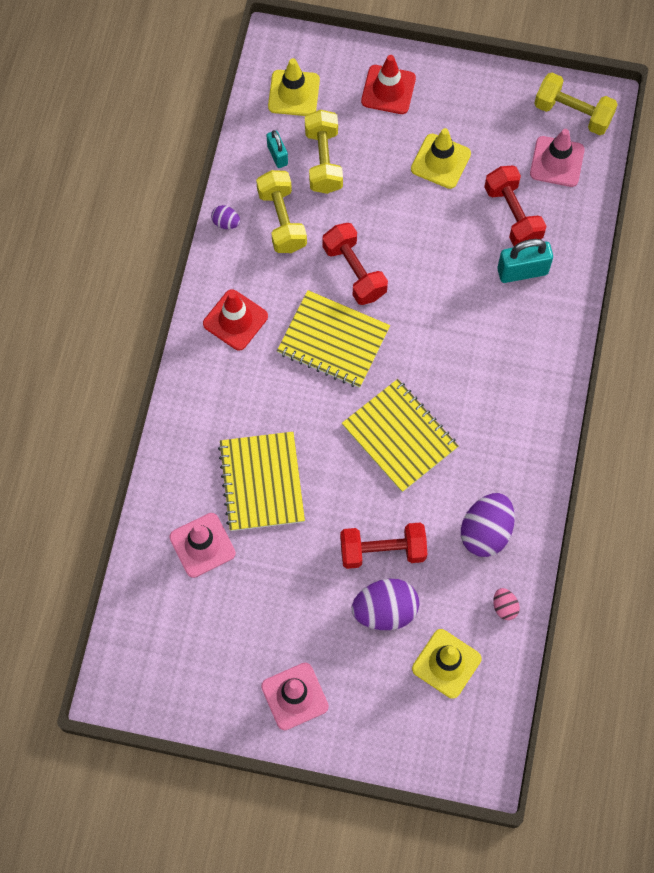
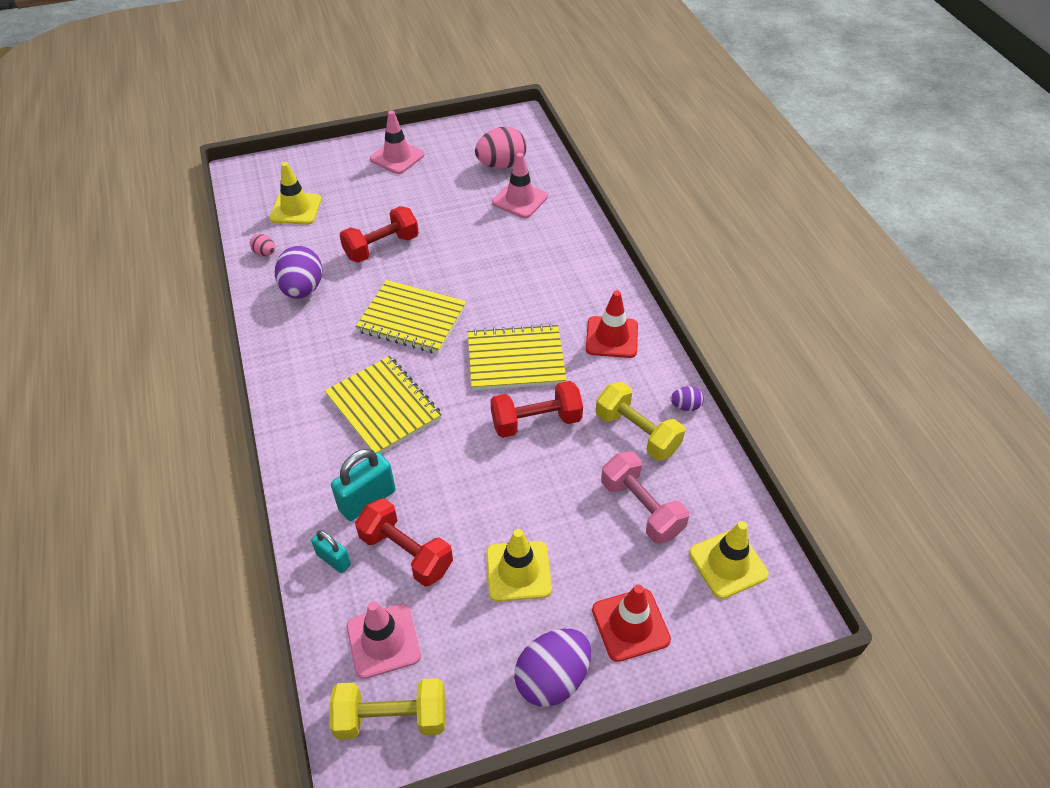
camera: 150 degrees right, 20 degrees down
yellow notebook [218,432,305,531] -> yellow notebook moved to [325,356,442,453]
turquoise padlock [267,130,288,168] -> turquoise padlock moved to [311,530,351,573]
yellow dumbbell [305,110,343,194] -> pink dumbbell [601,451,689,544]
red dumbbell [322,223,388,305] -> red dumbbell turned 45 degrees counterclockwise [490,381,583,438]
purple egg [352,579,419,630] -> purple egg moved to [514,629,591,707]
none -> pink egg [475,127,527,169]

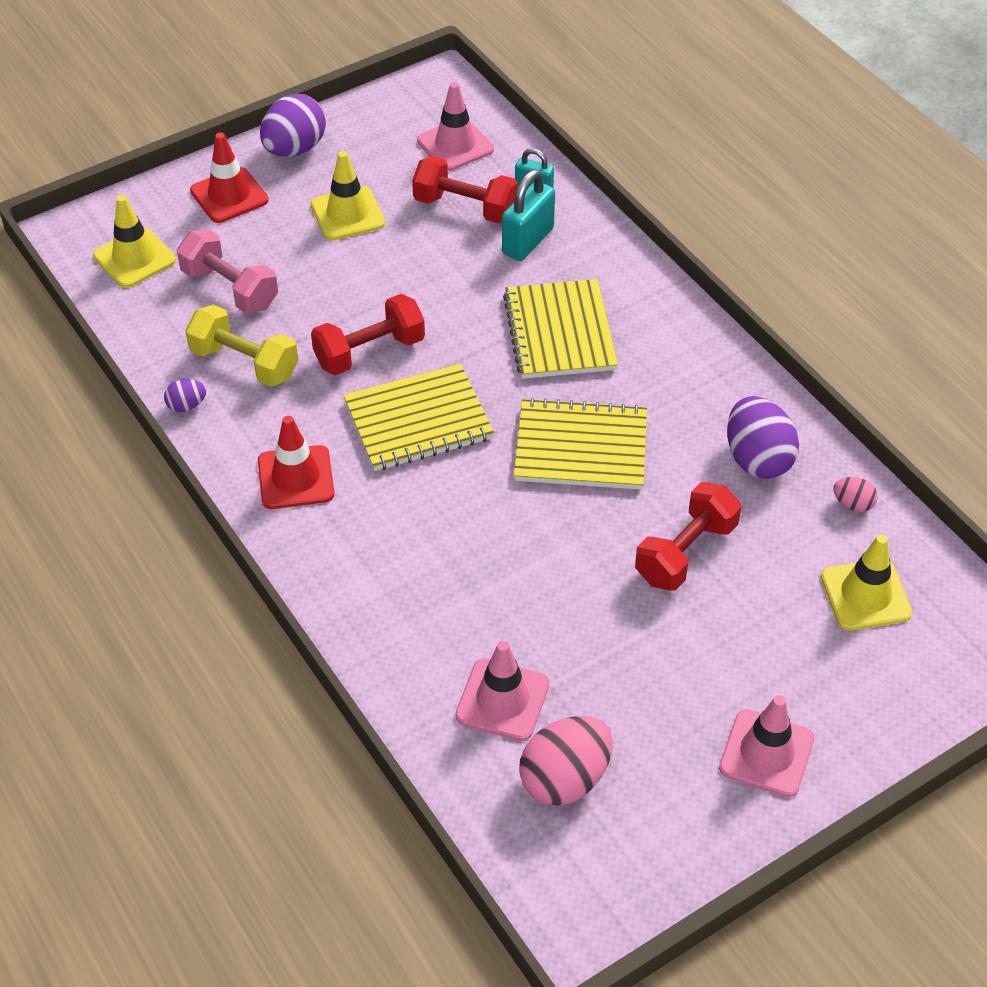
camera: 165 degrees right, 0 degrees up
yellow notebook [325,356,442,453] -> yellow notebook turned 45 degrees clockwise [503,279,618,379]
yellow dumbbell [329,678,445,740] -> none

